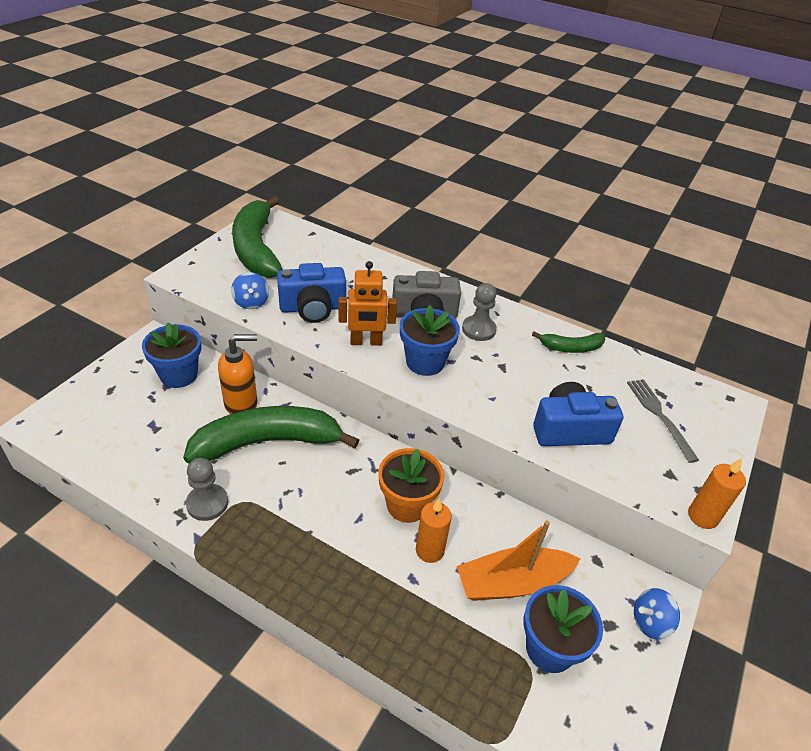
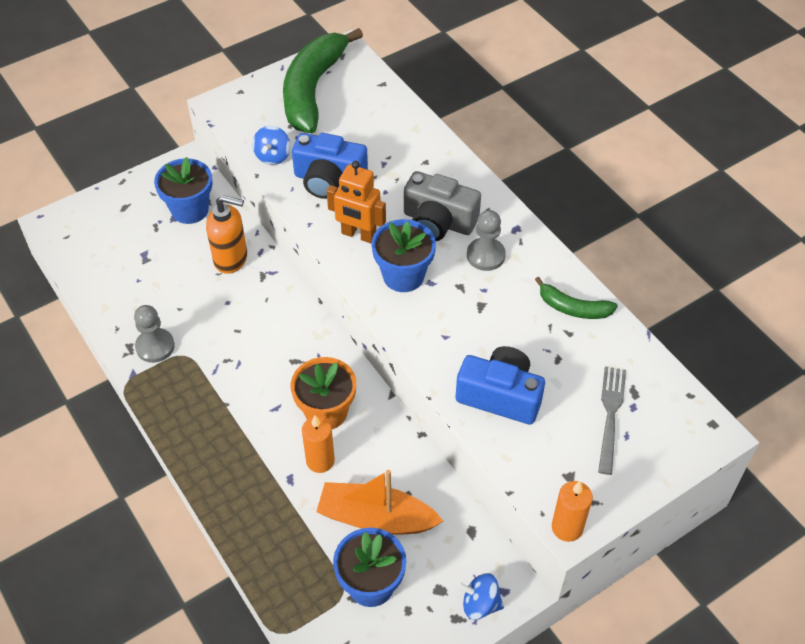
camera: 30 degrees right, 10 degrees up
green banana [183,406,359,463] -> none

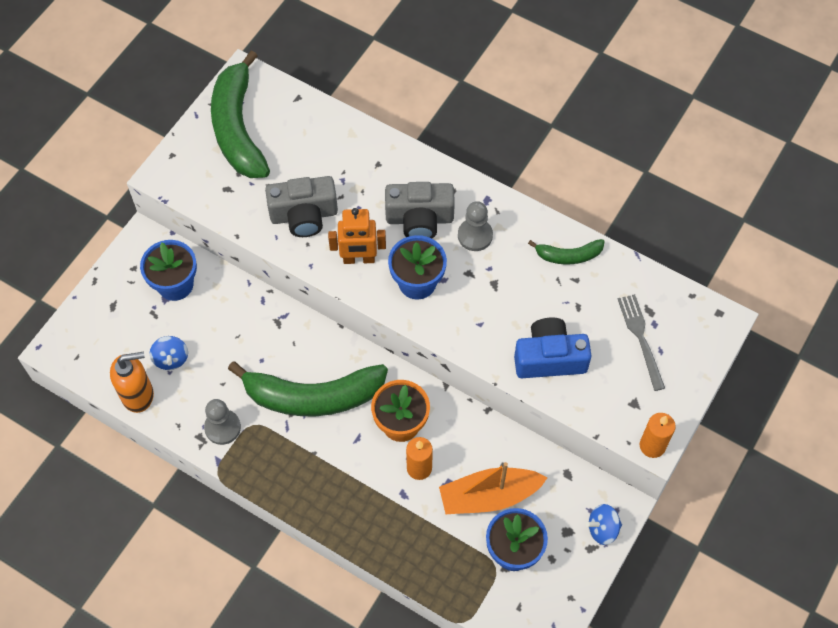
camera: 25 degrees left, 10 degrees up
orange soap dispenser [206,195,247,274] -> orange soap dispenser moved to [110,352,154,413]
blue spinning top [252,126,290,165] -> blue spinning top moved to [150,336,188,370]
blue camera [292,133,368,199] -> grey camera [265,176,338,237]
none -> green banana [228,361,388,416]

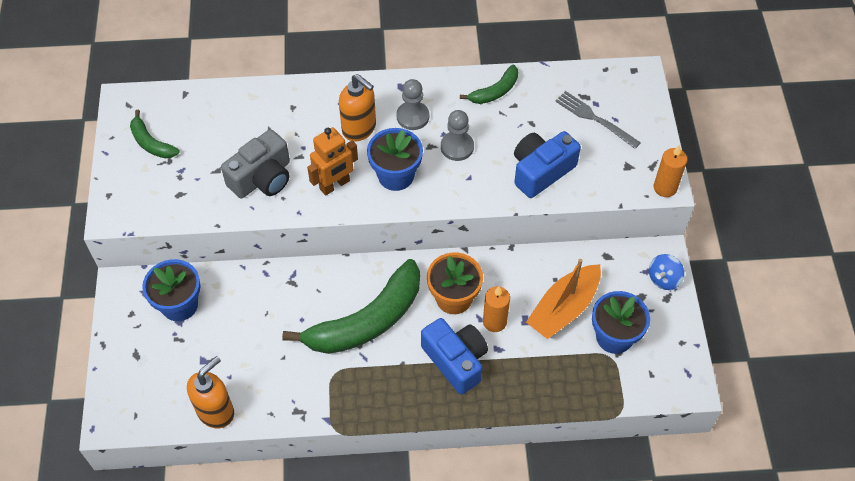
camera: 35 degrees left, 5 degrees down
blue spinning top [150,336,188,370] -> none
grey pawn [204,399,241,445] -> grey pawn moved to [441,110,474,161]
green banana [211,50,270,178] -> green banana [130,110,180,158], size x0.48
grey camera [385,182,455,239] -> orange soap dispenser [339,74,376,141]
none -> blue camera [421,318,488,395]

